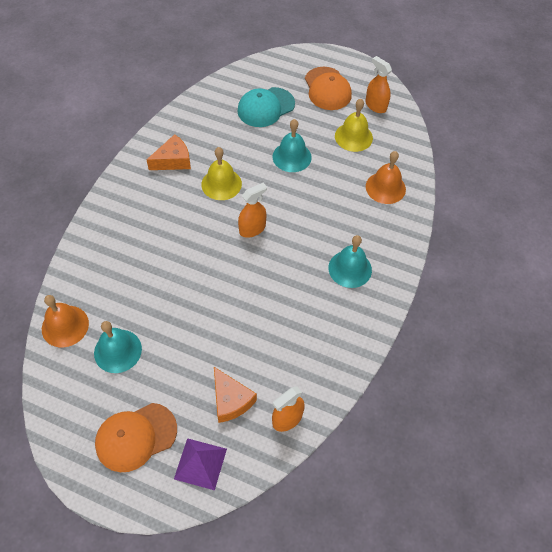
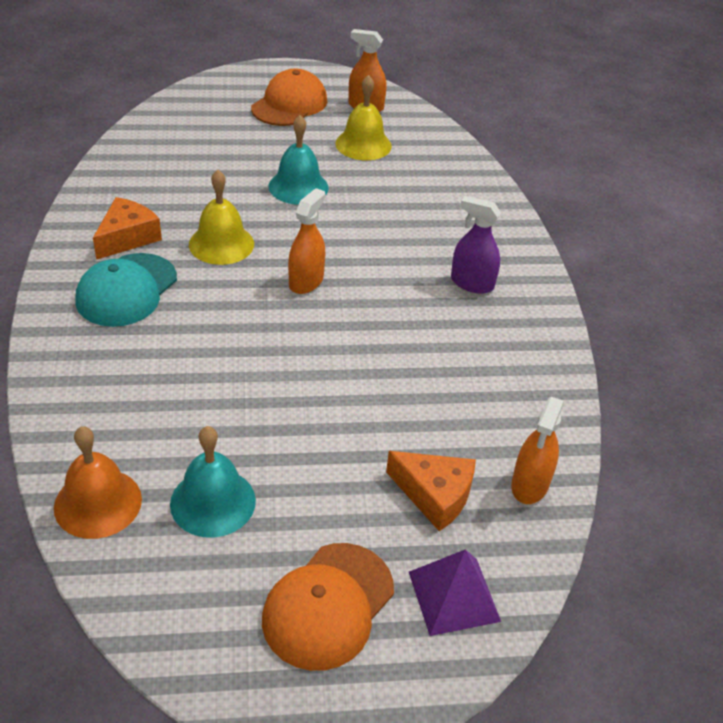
camera: 30 degrees left, 15 degrees down
turquoise cap [237,87,295,127] -> turquoise cap moved to [76,253,177,327]
orange cap [305,67,352,110] -> orange cap turned 105 degrees counterclockwise [251,69,327,126]
turquoise bell [328,235,372,288] -> purple spray bottle [451,196,501,294]
orange bell [366,151,406,204] -> none

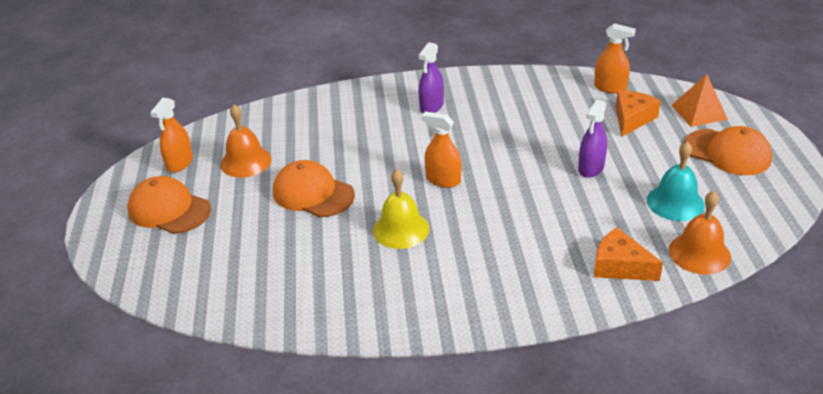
camera: 85 degrees left, 5 degrees down
turquoise cap [76,253,177,327] -> none
orange cheese [93,197,162,260] -> orange cheese moved to [594,227,663,281]
turquoise bell [269,115,329,205] -> orange cap [273,160,355,217]
yellow bell [335,75,392,160] -> orange bell [220,104,272,178]
purple pyramid [409,549,501,636] -> orange pyramid [671,74,728,127]
none -> purple spray bottle [578,100,607,178]

